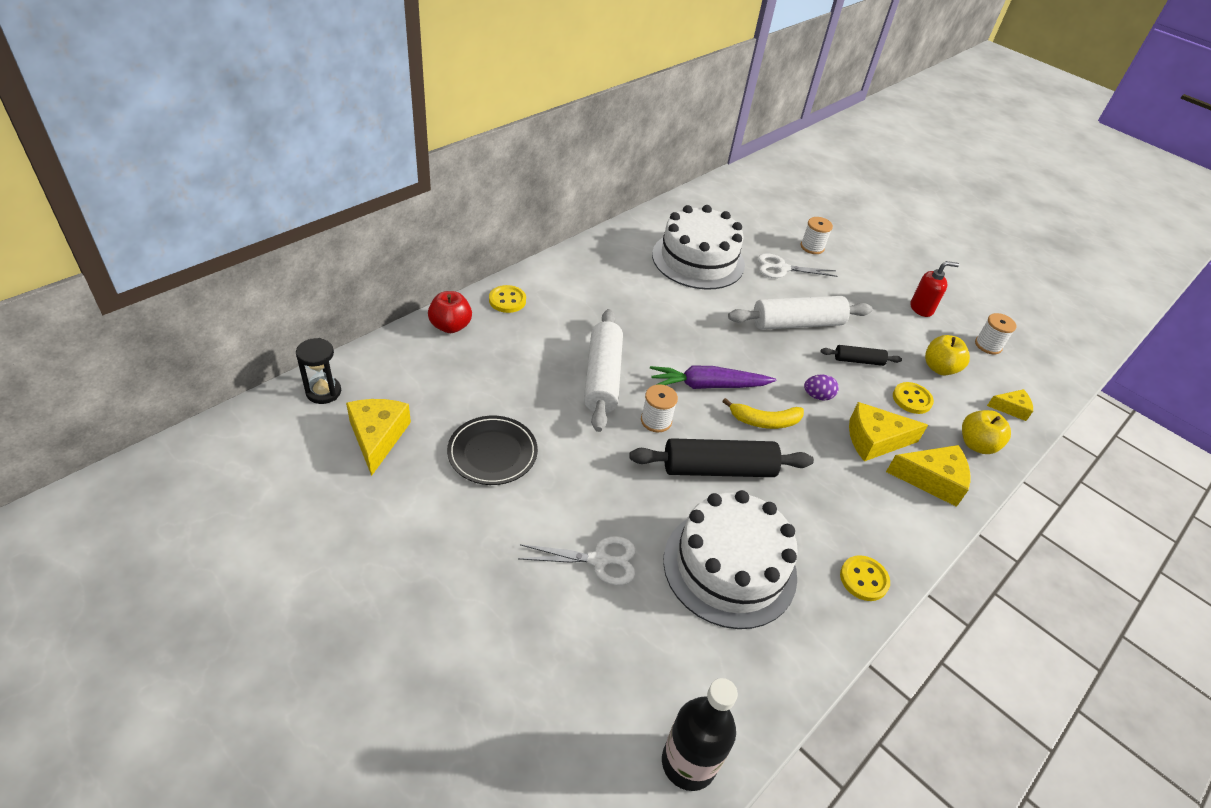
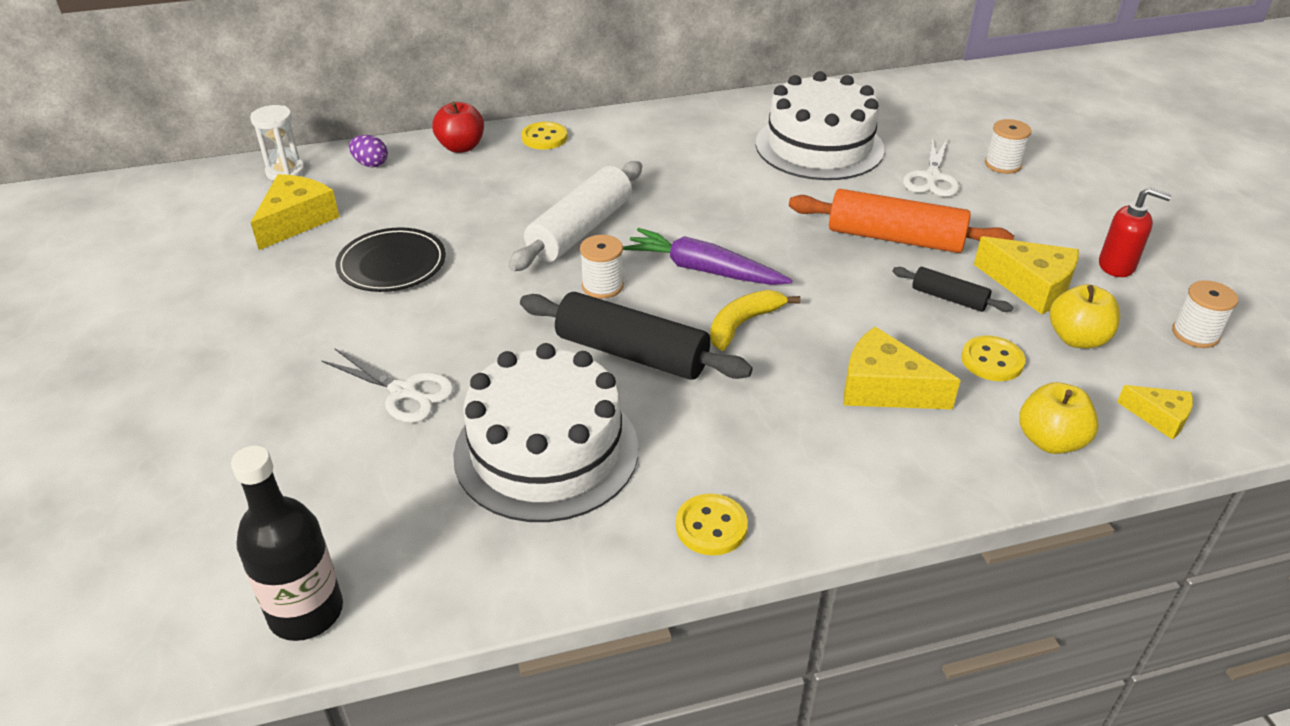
camera: 35 degrees right, 5 degrees down
black hourglass [296,338,341,404] -> white hourglass [250,105,305,181]
yellow banana [722,398,804,429] -> yellow banana turned 105 degrees clockwise [710,290,800,351]
white rolling pin [728,296,873,330] -> orange rolling pin [789,189,1014,253]
white scissors [758,253,837,278] -> white scissors turned 105 degrees counterclockwise [903,138,960,197]
purple egg [804,374,839,400] -> purple egg moved to [349,135,388,167]
yellow cheese [886,445,970,507] -> yellow cheese moved to [974,236,1079,314]

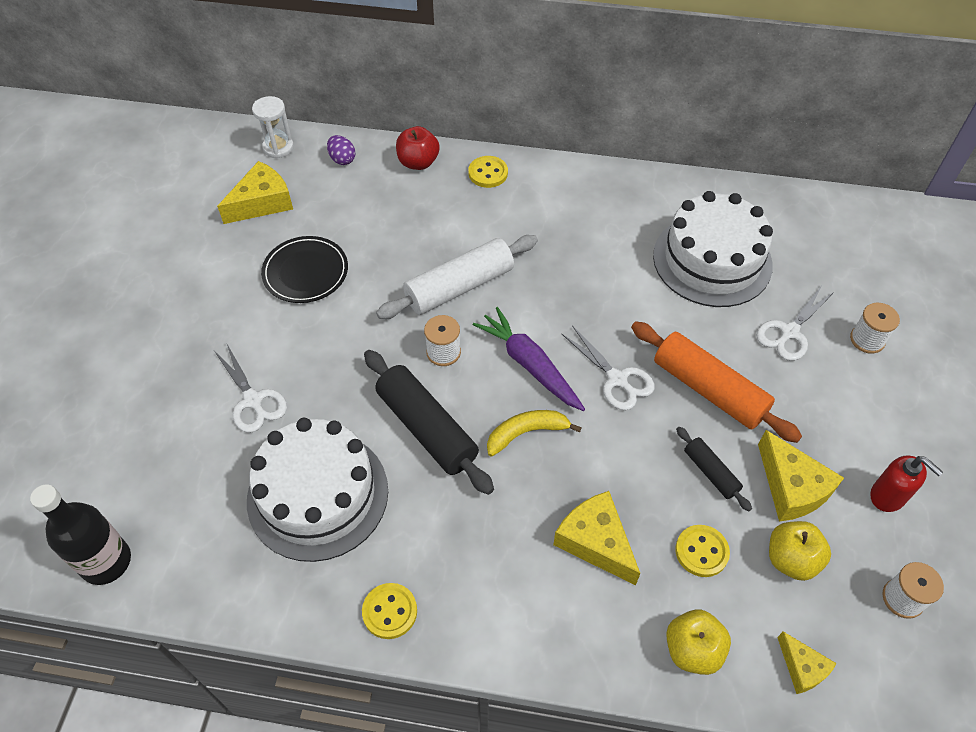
camera: 25 degrees right, 15 degrees up
none -> white scissors [562,326,655,410]

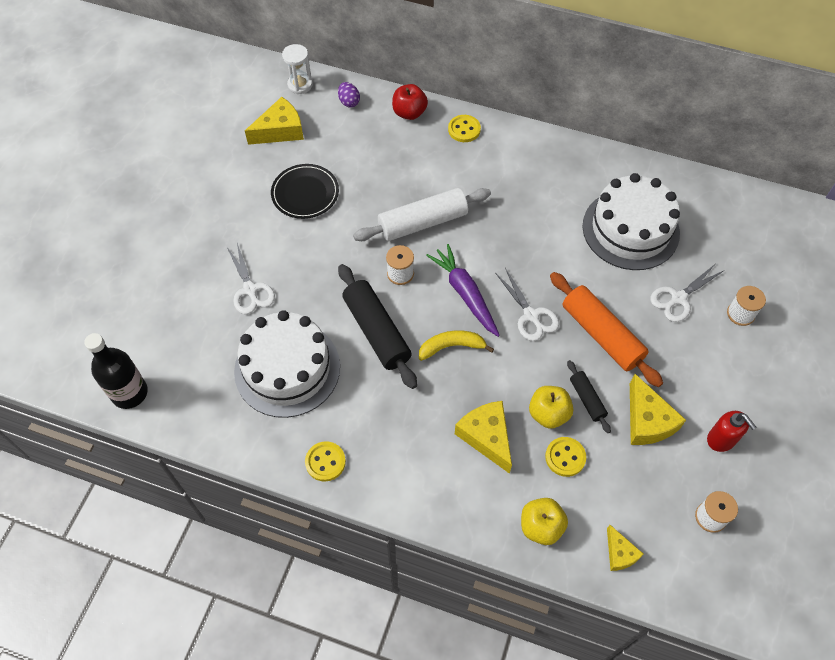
camera: 10 degrees right, 5 degrees up
yellow apple [769,521,831,581] -> yellow apple moved to [529,386,573,429]

